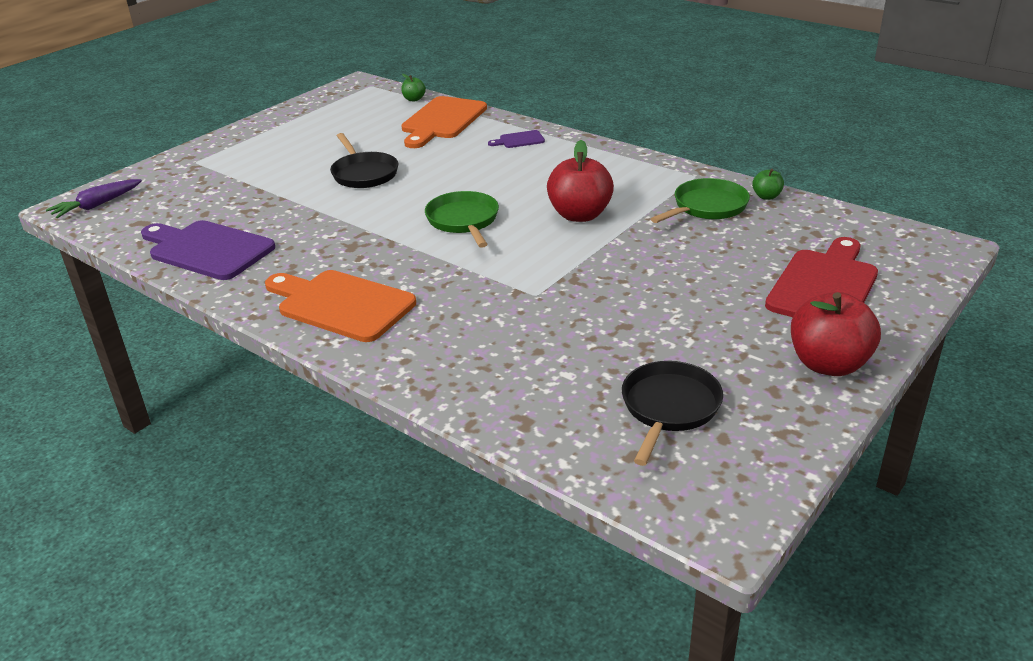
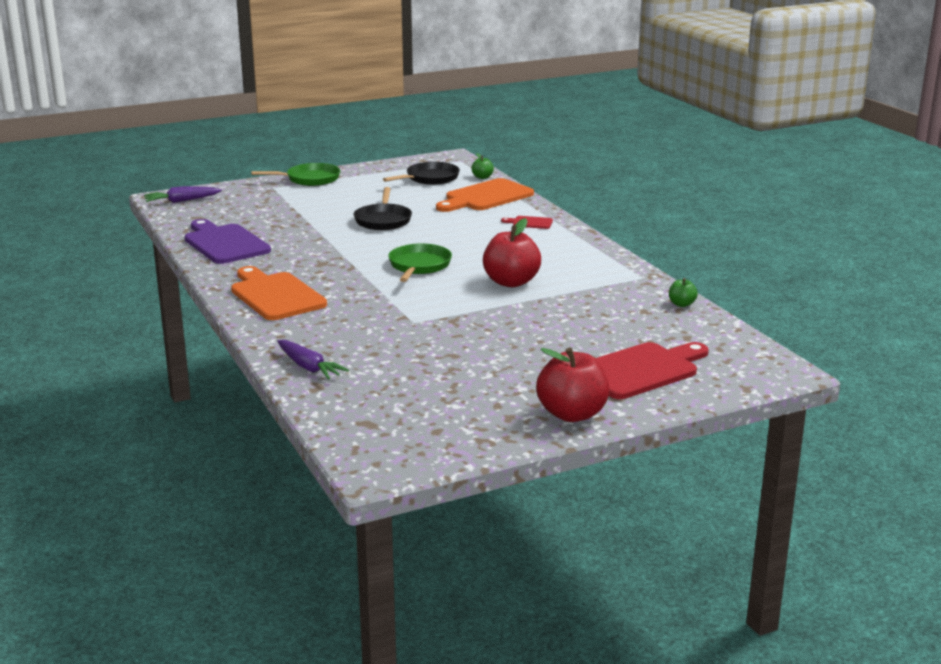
camera: 25 degrees right, 10 degrees down
purple cutting board [488,130,545,148] -> red cutting board [501,216,553,229]
black pan [622,361,723,466] -> black pan moved to [383,162,460,185]
green pan [651,178,750,223] -> green pan moved to [251,163,341,186]
none -> purple carrot [277,340,349,380]

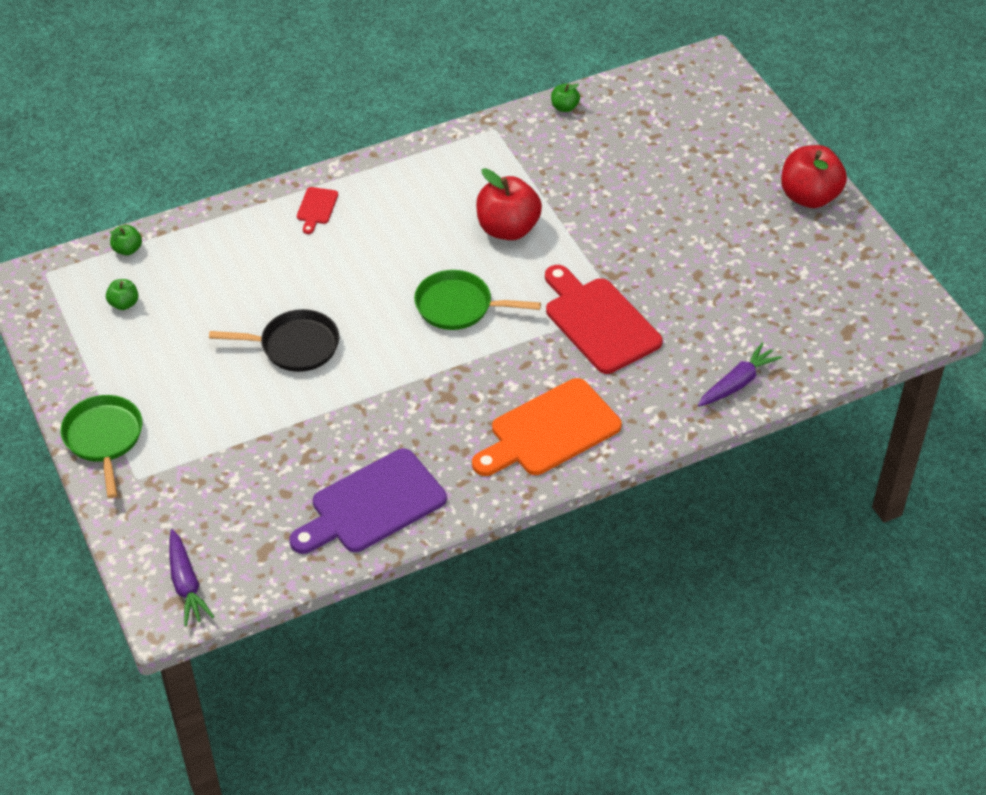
camera: 90 degrees left, 25 degrees up
black pan [383,162,460,185] -> green apple [106,279,138,310]
orange cutting board [436,178,534,212] -> none
red cutting board [596,342,709,399] -> red cutting board moved to [545,265,663,374]

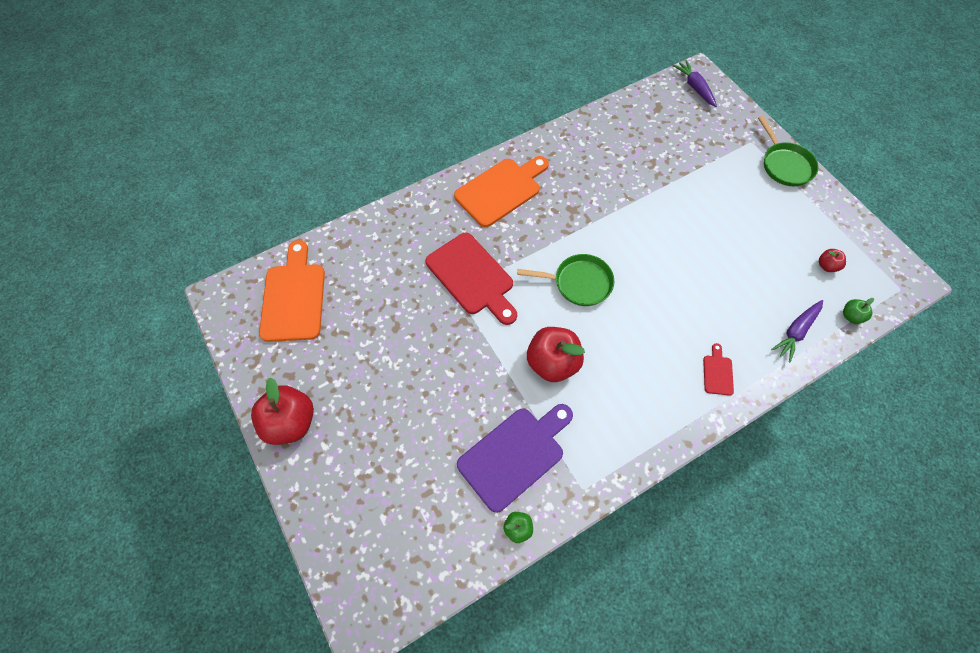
camera: 175 degrees right, 15 degrees up
green apple [106,279,138,310] -> red apple [819,249,846,272]
black pan [209,309,339,372] -> none
purple cutting board [289,449,447,554] -> purple cutting board moved to [457,404,573,513]
purple carrot [698,343,782,407] -> purple carrot moved to [771,300,823,363]
none -> orange cutting board [259,240,325,342]

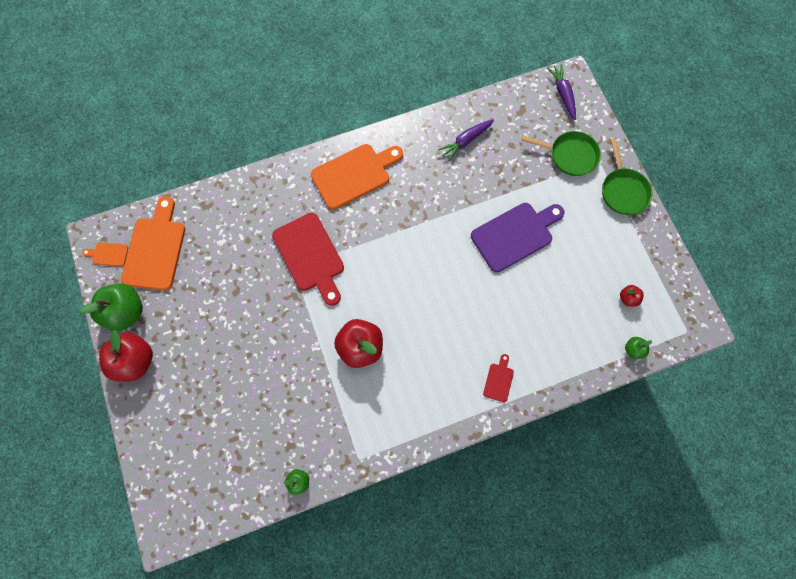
camera: 10 degrees right, 10 degrees up
purple cutting board [457,404,573,513] -> purple cutting board moved to [471,203,564,272]
green pan [517,254,614,306] -> green pan moved to [521,131,601,176]
purple carrot [771,300,823,363] -> purple carrot moved to [438,119,494,161]
none -> green apple [79,283,143,331]
none -> orange cutting board [82,243,128,266]

